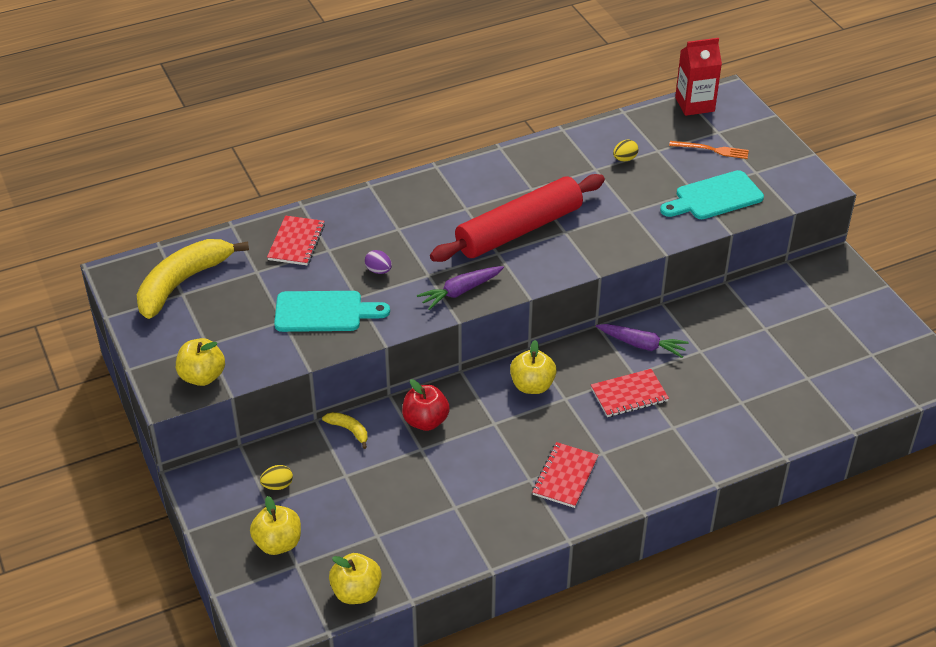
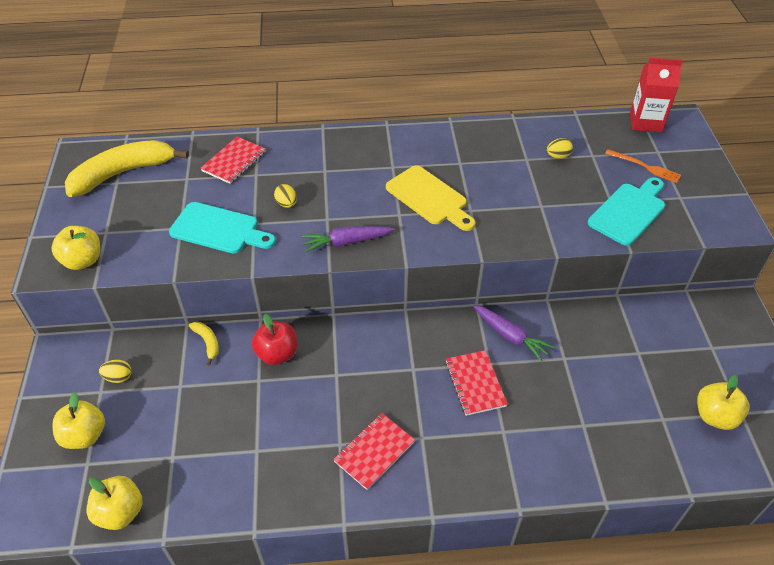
camera: 20 degrees right, 5 degrees up
purple egg [365,250,392,274] -> yellow egg [274,184,297,208]
red rolling pin [430,174,605,262] -> yellow cutting board [386,165,475,231]
yellow apple [510,340,556,394] -> yellow apple moved to [697,375,749,430]
red notebook [591,369,669,417] -> red notebook turned 75 degrees clockwise [445,350,508,416]
turquoise cutting board [660,170,764,219] -> turquoise cutting board turned 135 degrees clockwise [588,177,665,246]

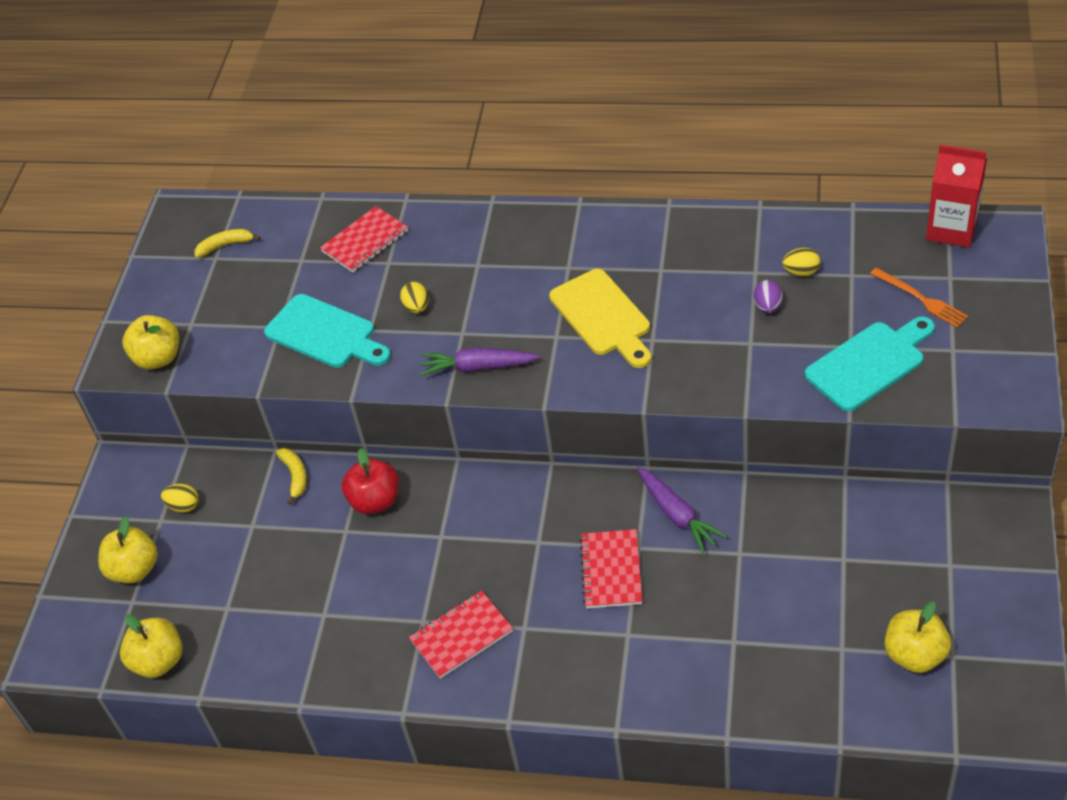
camera: 20 degrees right, 0 degrees up
yellow banana [65,140,189,197] -> yellow banana [194,229,261,258], size x0.43
none -> purple egg [754,280,783,313]

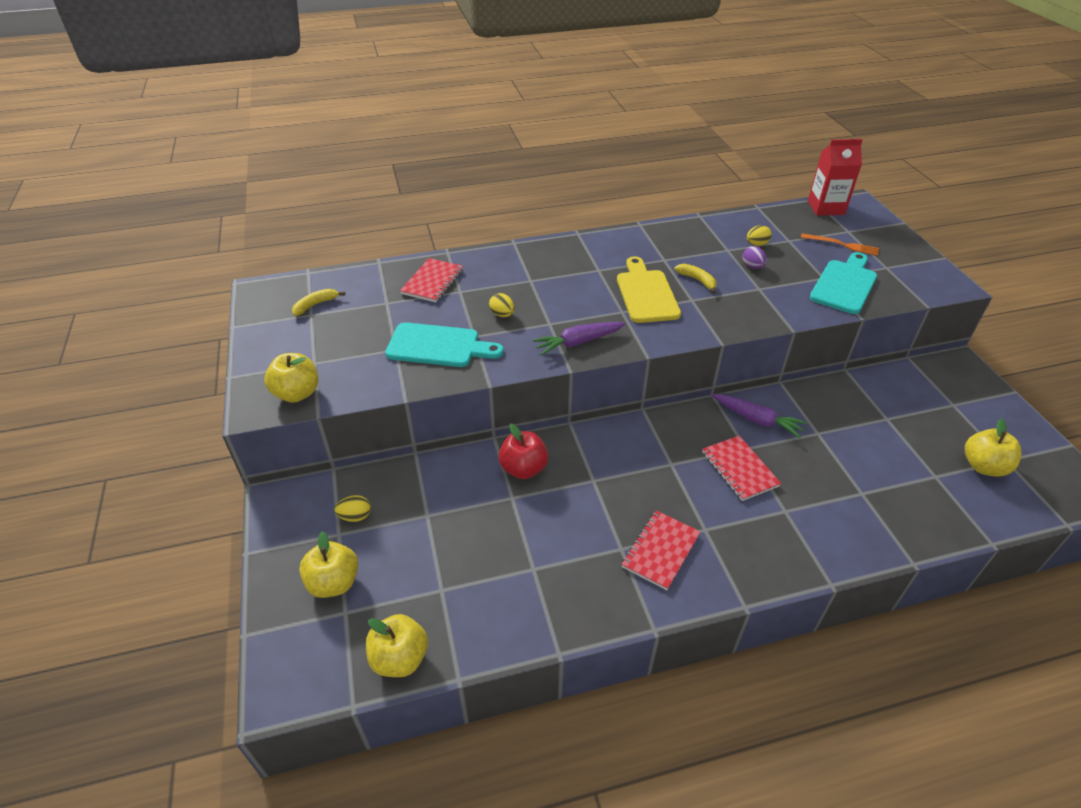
camera: 30 degrees left, 5 degrees down
yellow banana [276,448,307,505] -> yellow banana moved to [674,264,716,294]
yellow cutting board [549,269,651,368] -> yellow cutting board turned 135 degrees counterclockwise [617,256,681,323]

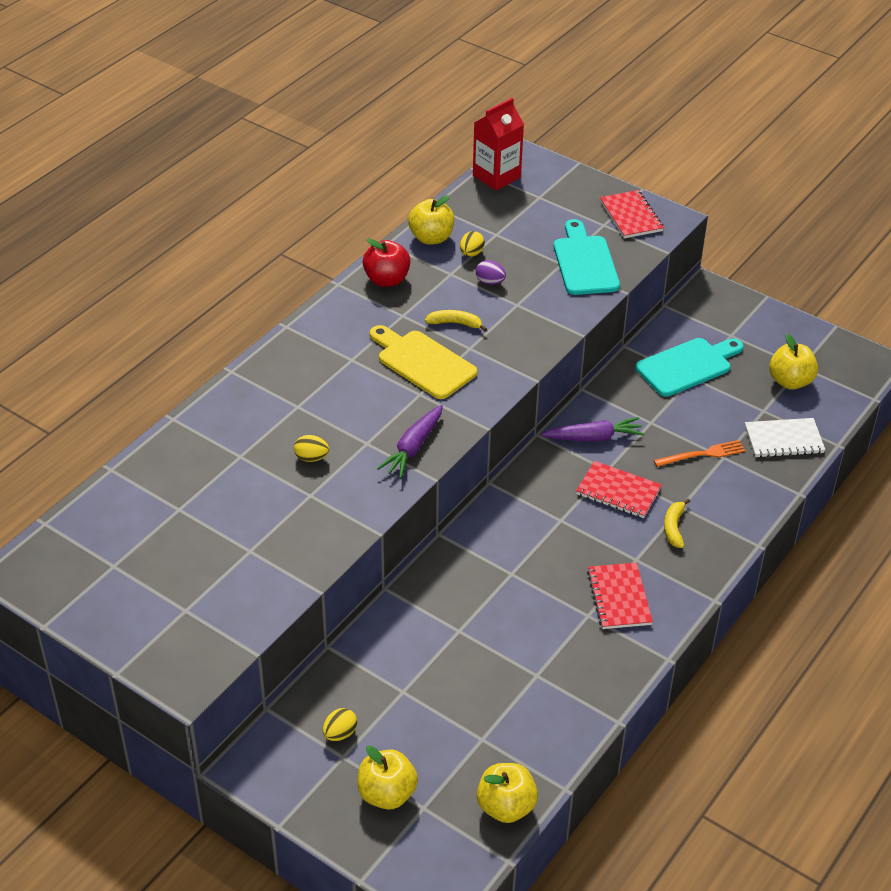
camera: 40 degrees left, 0 degrees up
yellow apple [264,353,318,403] -> yellow apple moved to [408,195,454,245]
yellow banana [292,289,345,316] -> yellow banana moved to [664,499,690,548]
turquoise cutting board [385,322,504,367] -> turquoise cutting board moved to [636,338,744,397]
red notebook [400,258,463,302] -> red notebook moved to [600,190,664,238]
red apple [498,424,548,479] -> red apple moved to [362,238,411,287]
orange fork [801,233,879,256] -> orange fork moved to [654,440,745,467]
none -> white notebook [745,418,825,458]

